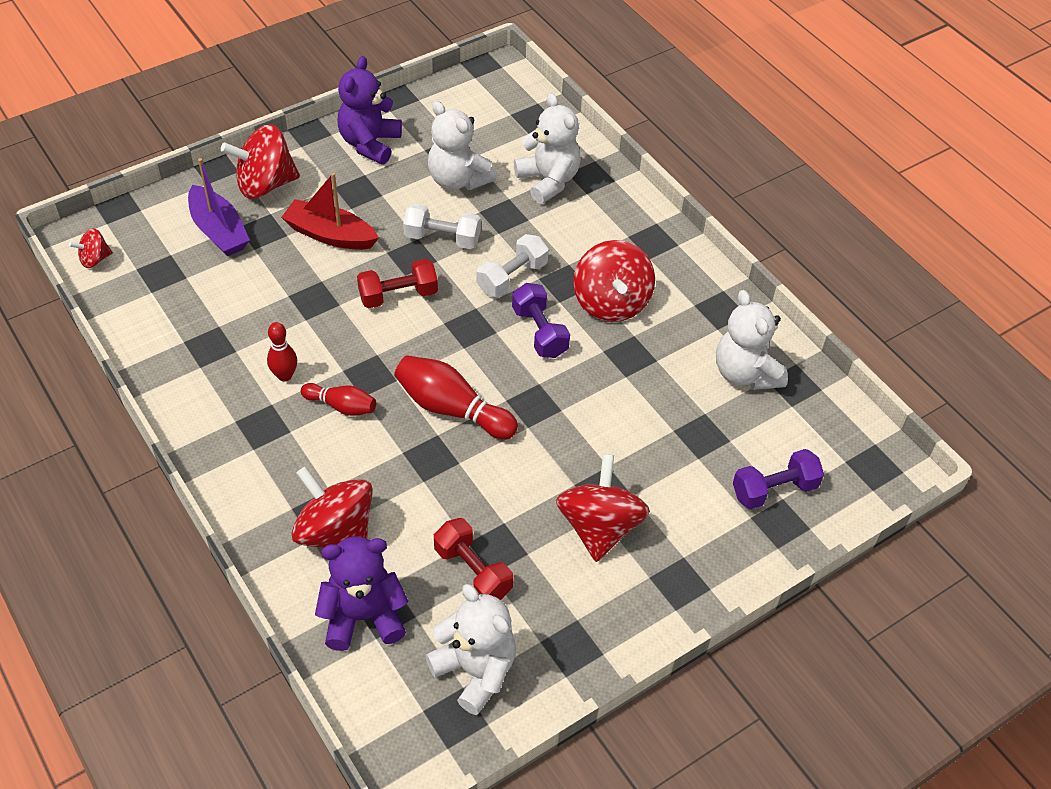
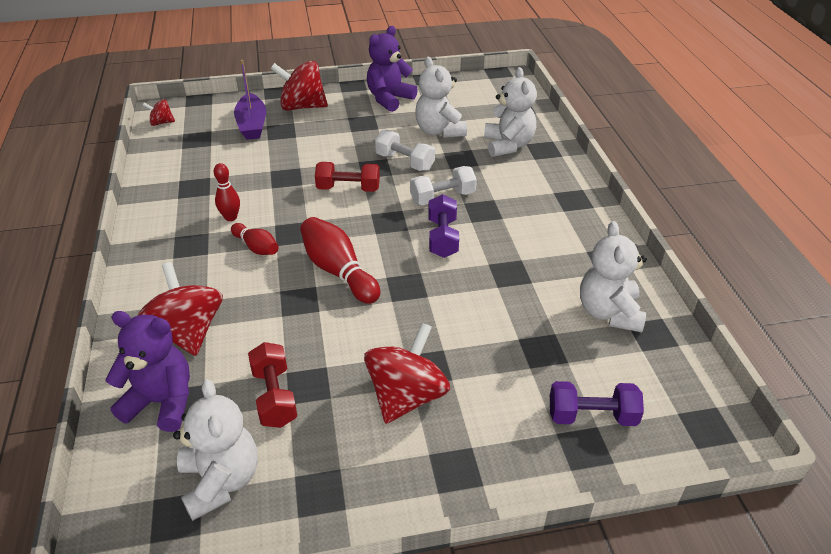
camera: 25 degrees right, 10 degrees down
red boat [281,173,379,250] -> none
red spinning top [573,240,655,322] -> none

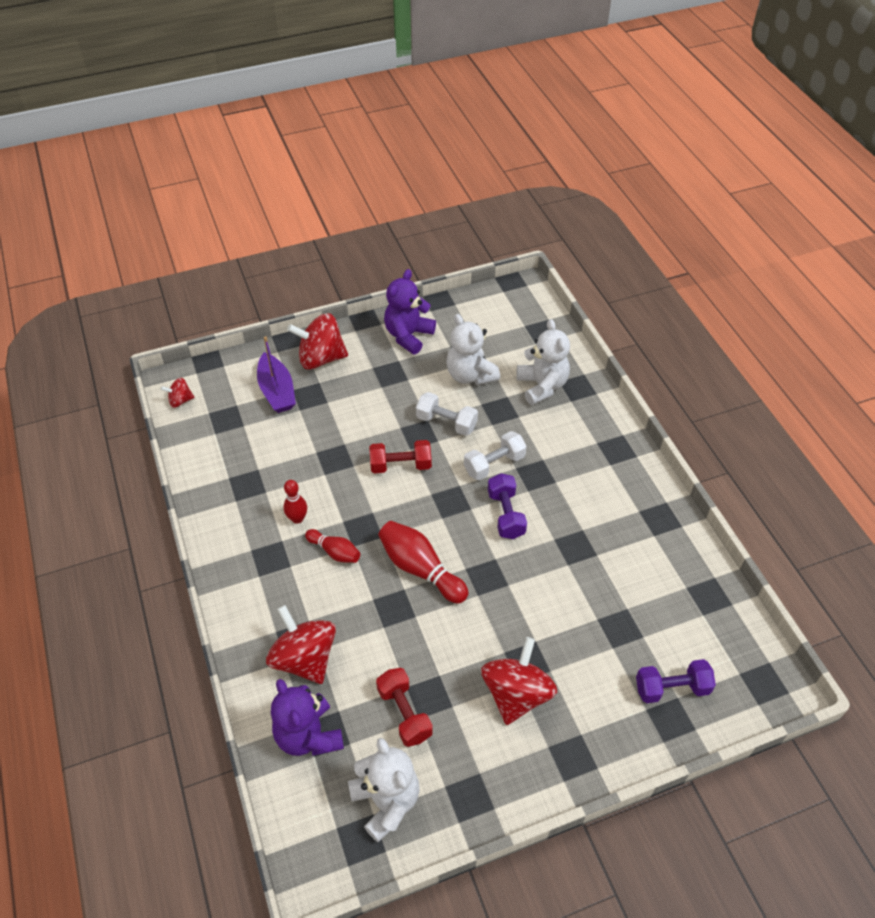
camera: 10 degrees left, 10 degrees up
purple teddy bear [106,311,190,432] -> purple teddy bear turned 120 degrees counterclockwise [271,679,344,756]
white teddy bear [580,221,647,332] -> none

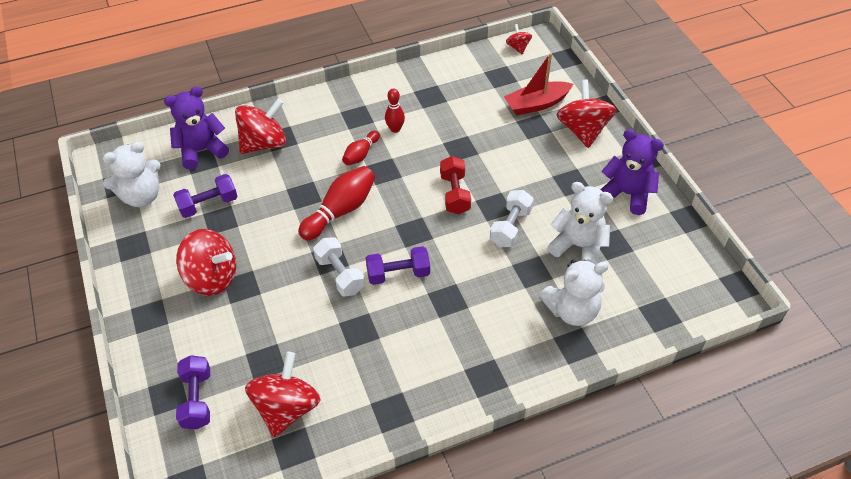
camera: 90 degrees right, 0 degrees up
purple boat [257,336,296,413] -> red boat [504,53,573,115]
red dumbbell [376,668,433,747] -> purple dumbbell [173,174,238,218]
white teddy bear [446,314,500,385] -> white teddy bear turned 60 degrees clockwise [548,182,613,265]
white dumbbell [464,431,527,480] -> white dumbbell moved to [313,237,365,296]
none -> red spinning top [245,352,320,437]

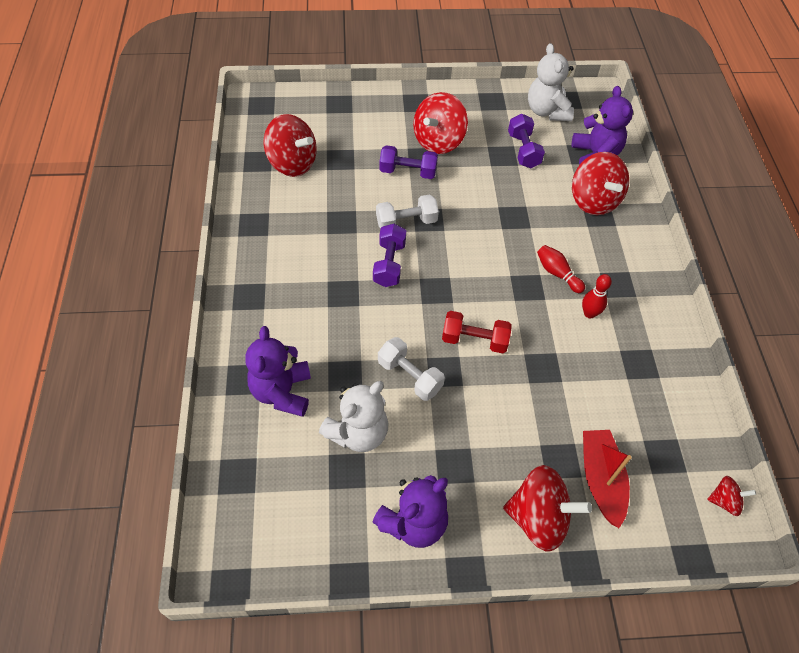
camera: 105 degrees right, 5 degrees up
purple dumbbell [176,355,210,429] -> purple dumbbell moved to [379,145,438,179]
red bowling pin [298,166,375,240] -> none
white teddy bear [539,259,609,326] -> purple teddy bear [245,326,311,417]

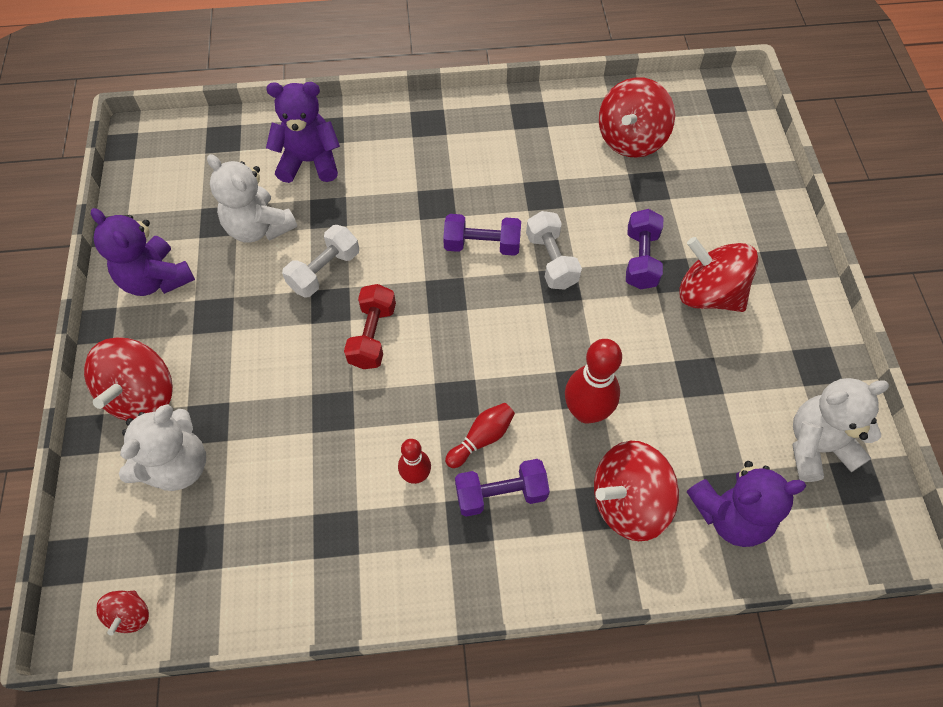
camera: 90 degrees right, 5 degrees up
purple dumbbell [508,114,545,168] -> purple dumbbell moved to [455,459,550,517]
red boat [583,430,632,528] -> white teddy bear [119,404,206,491]
none -> red bowling pin [565,339,622,424]

